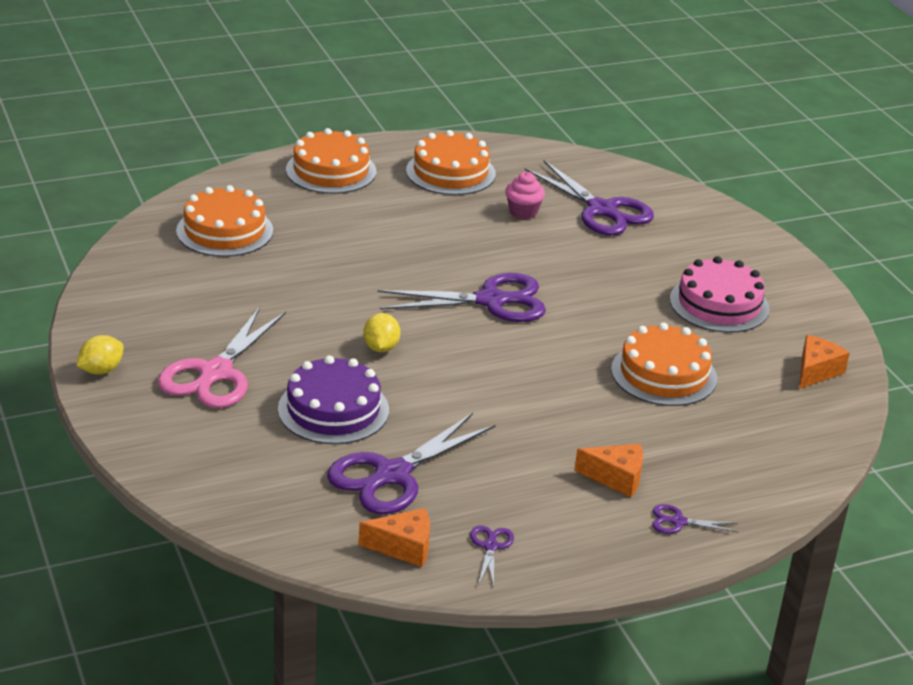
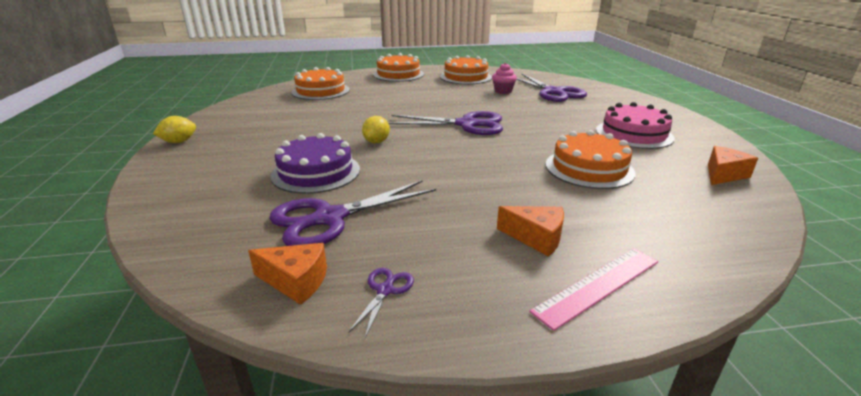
camera: 15 degrees right, 5 degrees down
pink scissors [158,307,286,408] -> none
purple scissors [652,504,738,534] -> pink ruler [529,248,658,331]

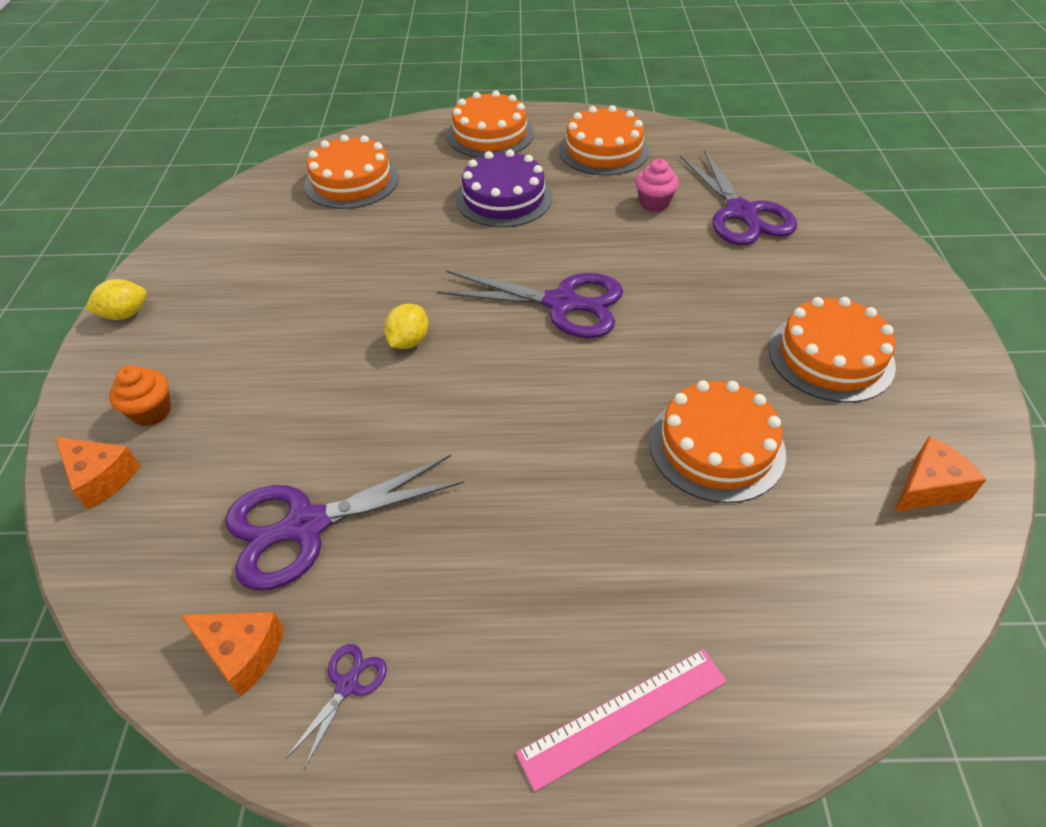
camera: 10 degrees right, 20 degrees up
purple cake [270,133,360,194] -> purple cake moved to [456,149,552,227]
orange cheese [497,206,564,257] -> orange cheese moved to [55,437,140,509]
pink cake [596,102,675,149] -> orange cake [769,297,896,403]
none -> orange cupcake [109,365,171,426]

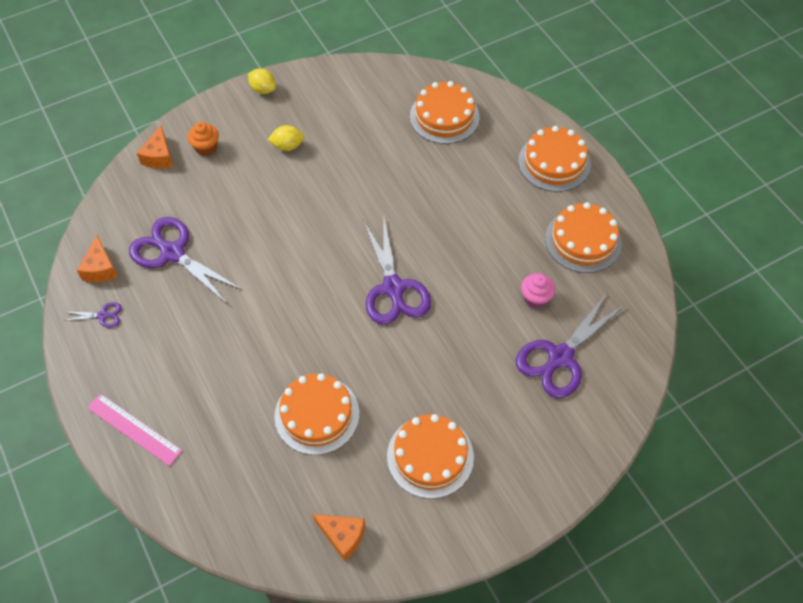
camera: 60 degrees right, 10 degrees up
yellow lemon [384,303,428,349] -> yellow lemon moved to [268,125,304,151]
purple cake [456,149,552,227] -> none

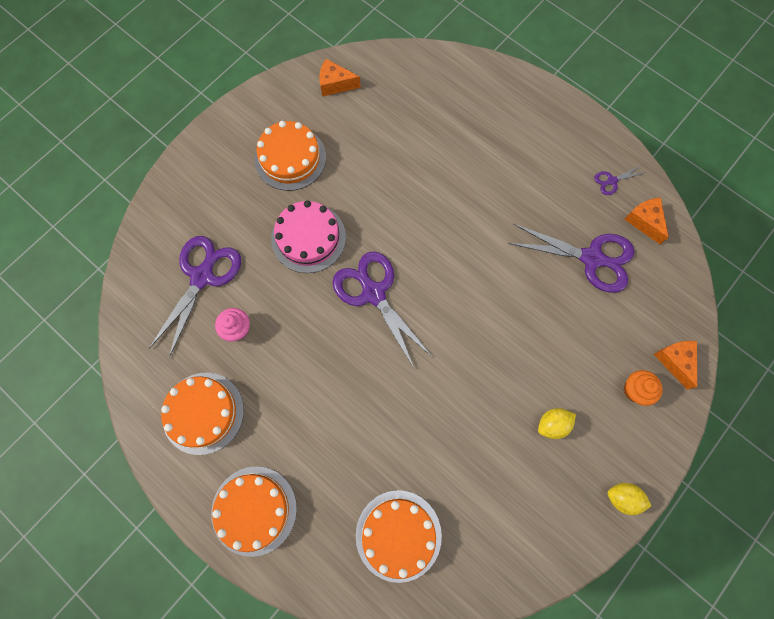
camera: 160 degrees right, 15 degrees up
pink ruler [87,393,182,466] -> none
orange cake [274,373,359,455] -> none
none -> pink cake [271,200,346,273]

